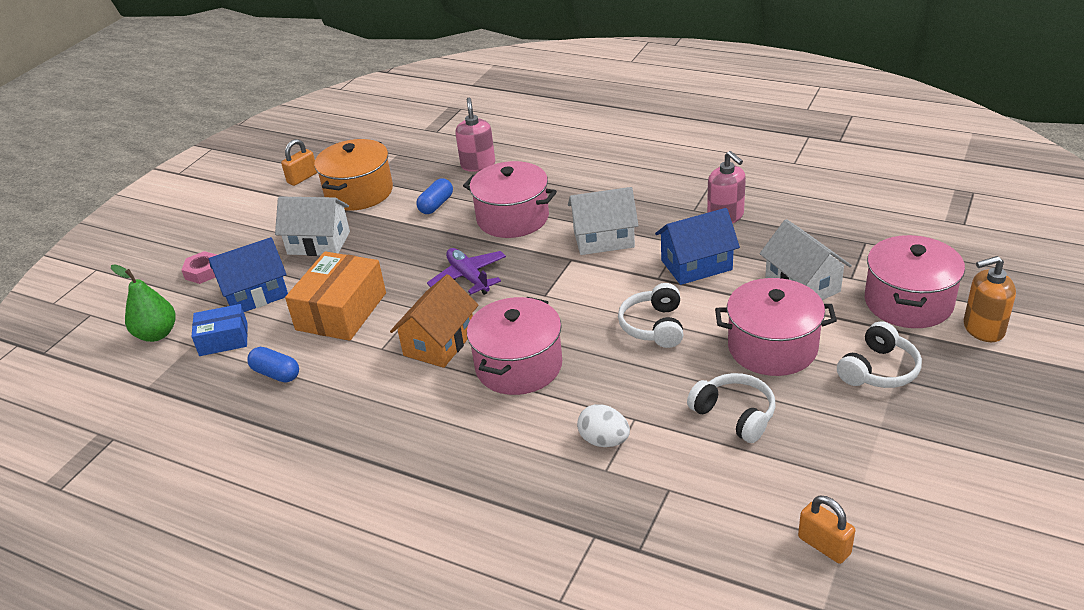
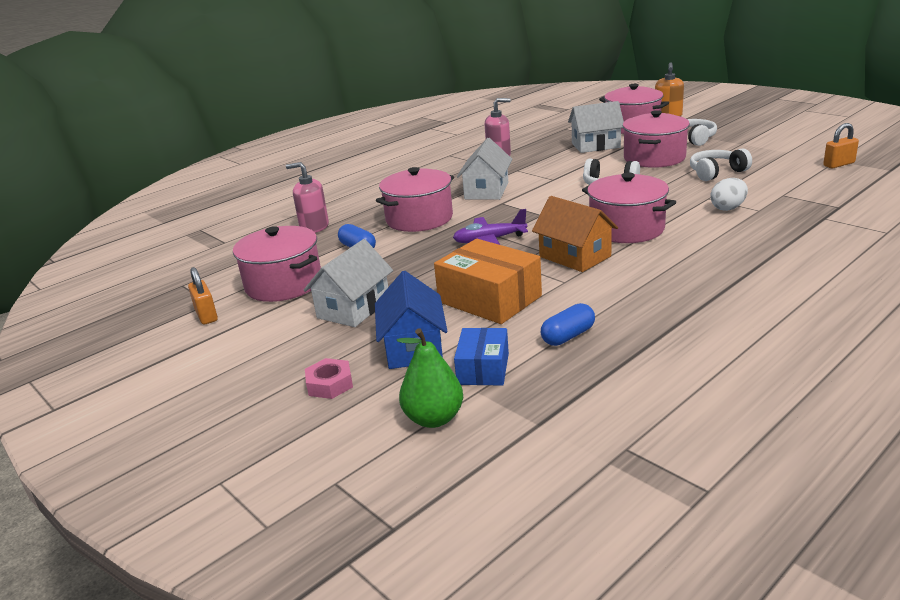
camera: 70 degrees left, 10 degrees down
orange pot [314,139,393,211] -> pink pot [233,226,321,302]
blue house [655,208,740,285] -> none

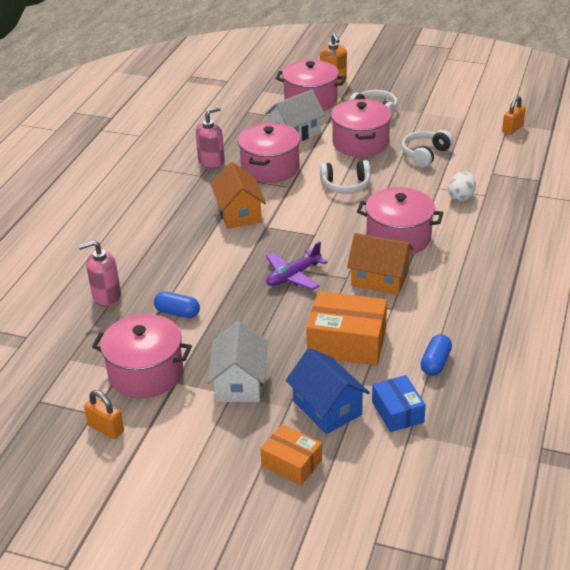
camera: 30 degrees left, 10 degrees up
pink nut [305,358,353,399] -> orange box [260,424,322,485]
pink pot [376,167,454,232] -> pink pot moved to [238,123,300,183]
green pear [397,328,463,428] -> none
white house [457,138,512,200] -> orange house [211,162,266,229]

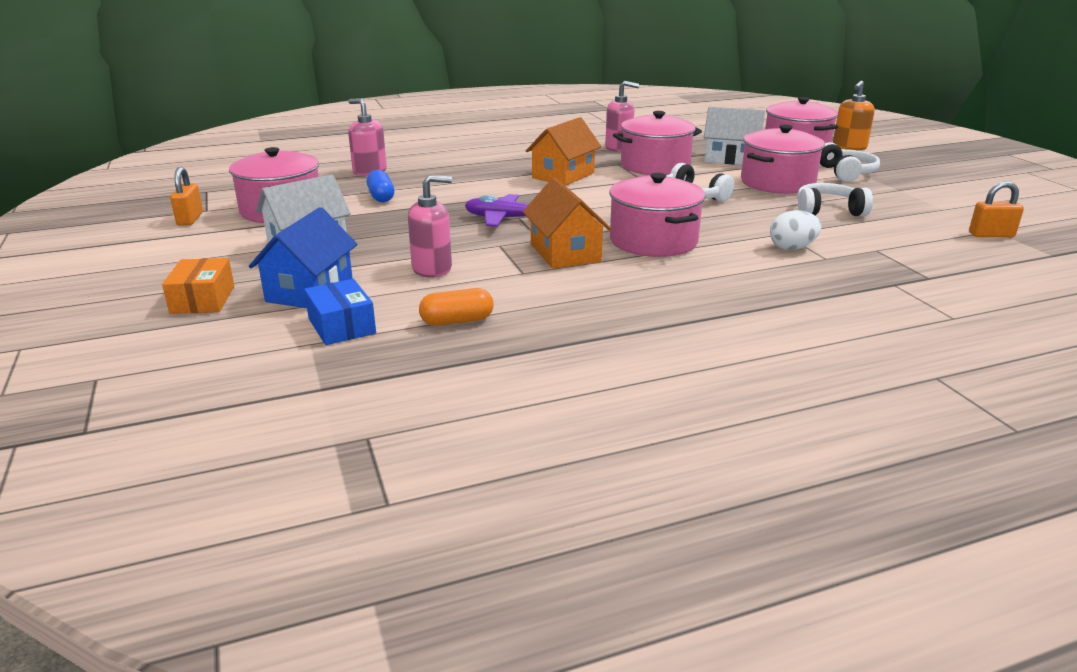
camera: 50 degrees right, 10 degrees down
orange box [306,291,387,366] -> pink soap dispenser [408,175,452,278]
blue box [372,375,426,432] -> blue box turned 60 degrees counterclockwise [304,279,376,345]
blue capsule [421,334,452,376] -> orange capsule [419,288,494,326]

